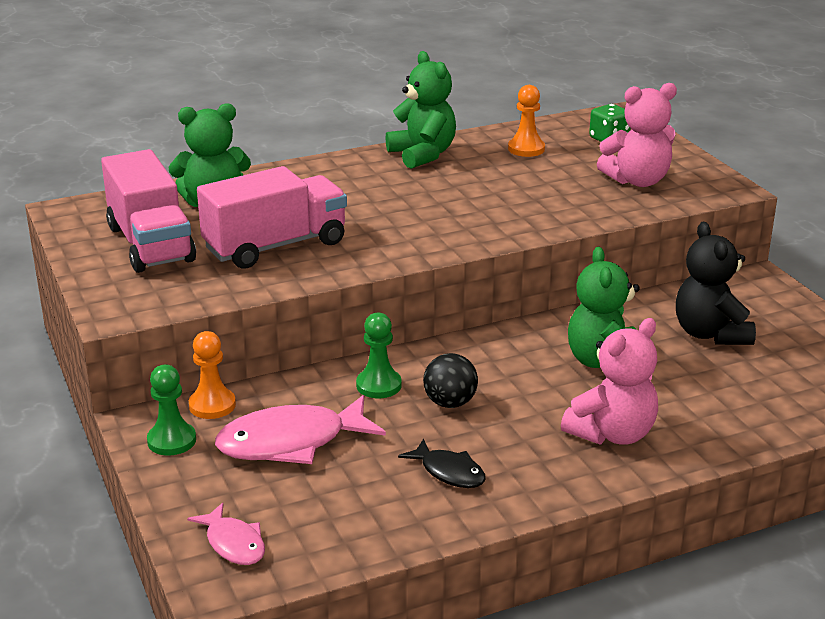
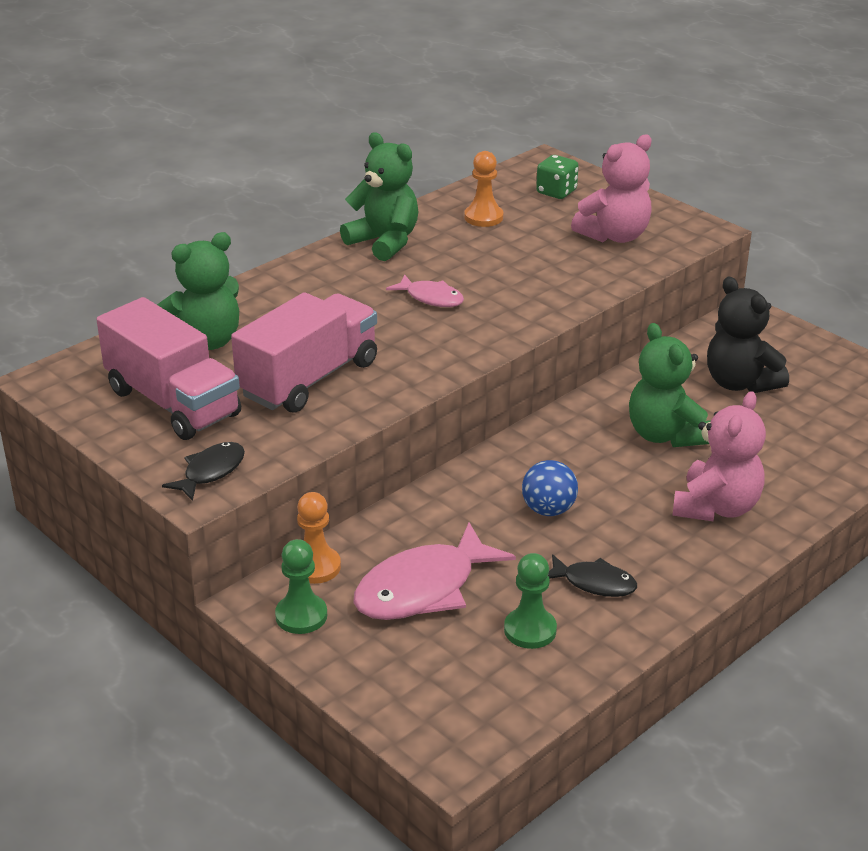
camera: 20 degrees left, 5 degrees up
pink fish [187,503,265,565] -> pink fish moved to [386,274,464,307]
green pawn [356,312,402,398] -> green pawn moved to [504,553,557,649]
black ball [423,353,478,408] -> blue ball [522,460,578,516]
none -> black fish [162,442,245,501]

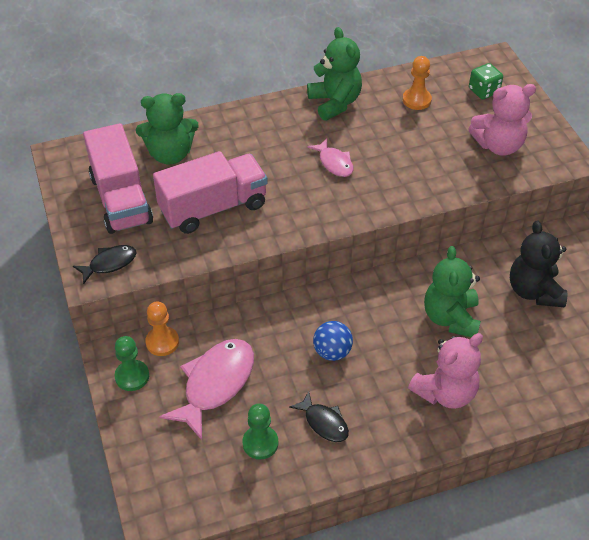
camera: 25 degrees right, 15 degrees up
pink fish [353,523,516,620] -> pink fish turned 135 degrees clockwise [159,339,254,440]

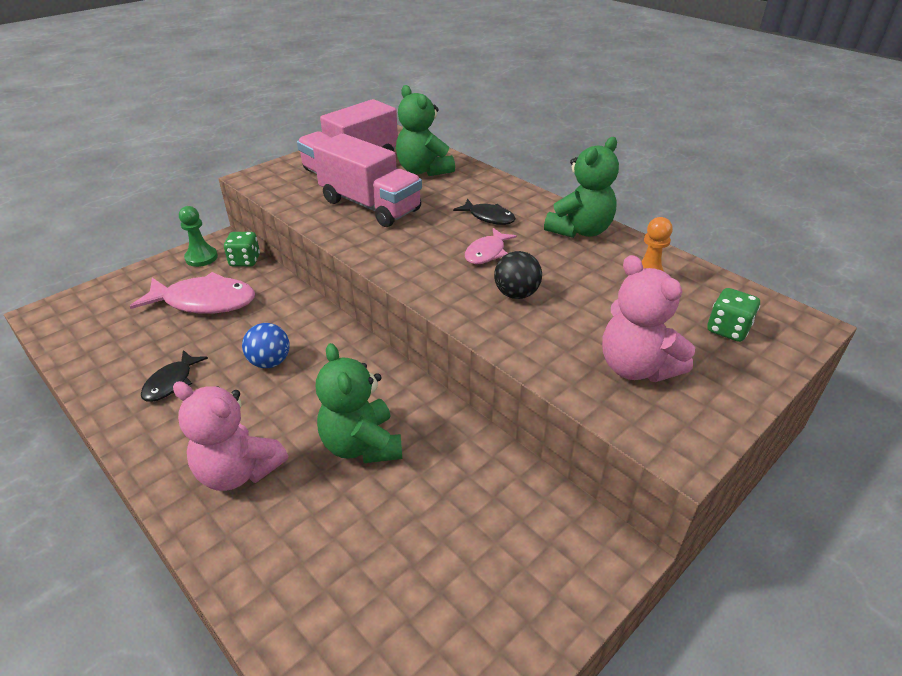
camera: 65 degrees right, 10 degrees down
black fish [73,245,137,284] -> black fish moved to [453,199,516,225]
orange pawn [145,302,179,356] -> green dice [224,232,260,267]
green pawn [242,404,278,459] -> none
green teddy bear [424,246,481,337] -> green teddy bear turned 90 degrees counterclockwise [316,343,402,463]
black teddy bear [510,220,567,307] -> none
none -> black ball [494,251,542,299]

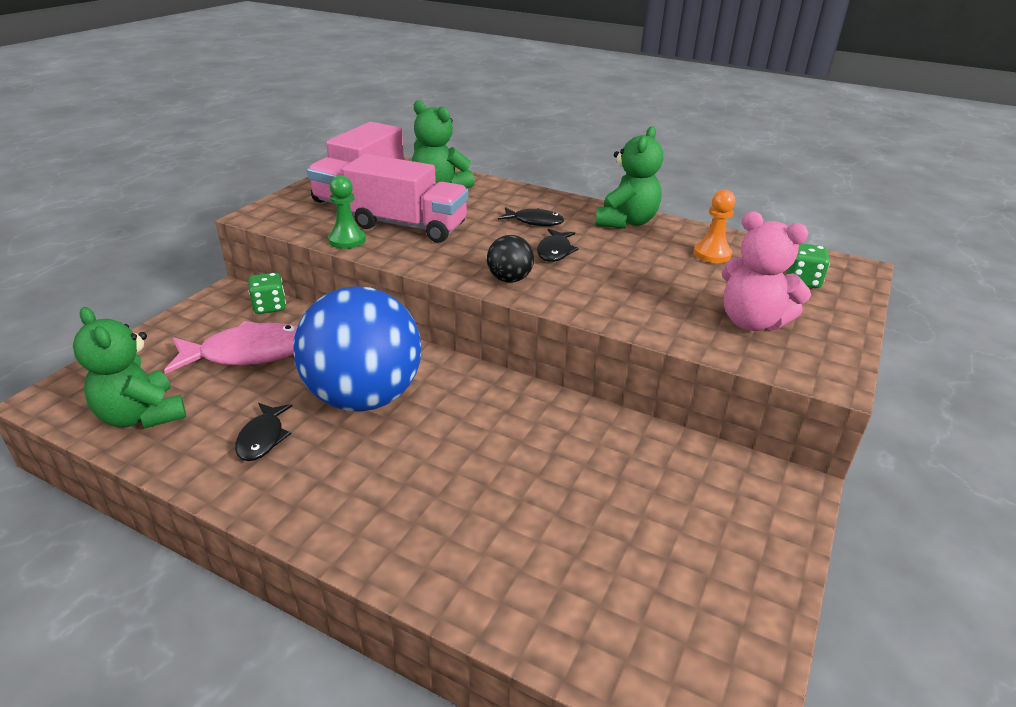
camera: 20 degrees left, 5 degrees down
pink teddy bear [173,381,288,491] -> none
green pawn [179,206,218,267] -> green pawn moved to [328,175,366,249]
blue ball [242,323,290,368] -> blue ball [294,286,421,412], size x2.39
green teddy bear [316,343,402,463] -> green teddy bear moved to [73,307,187,428]
pink fish [465,228,517,264] -> black fish [537,229,579,262]
black ball [494,251,542,299] -> black ball moved to [487,235,534,283]

